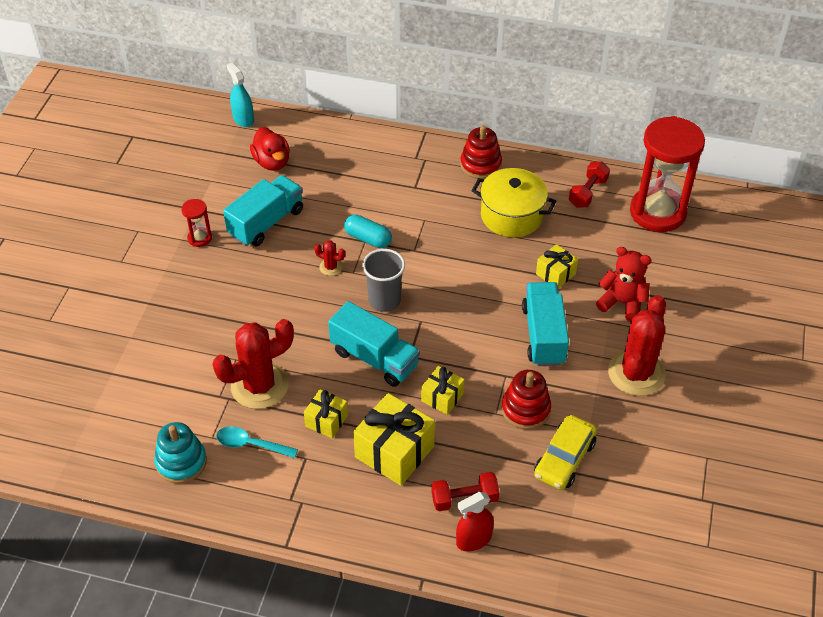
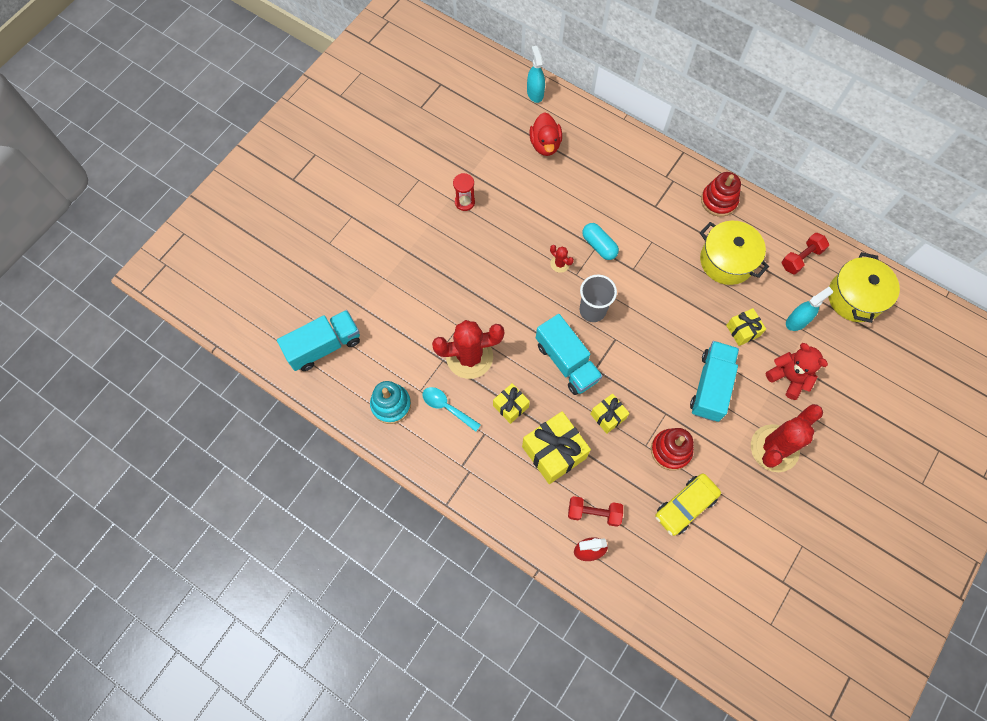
camera: 20 degrees right, 20 degrees up
turquoise truck [223,175,303,246] -> turquoise truck moved to [277,310,360,371]
red hourglass [630,116,705,232] -> yellow pot [829,252,900,323]
none -> turquoise spray bottle [786,287,833,331]

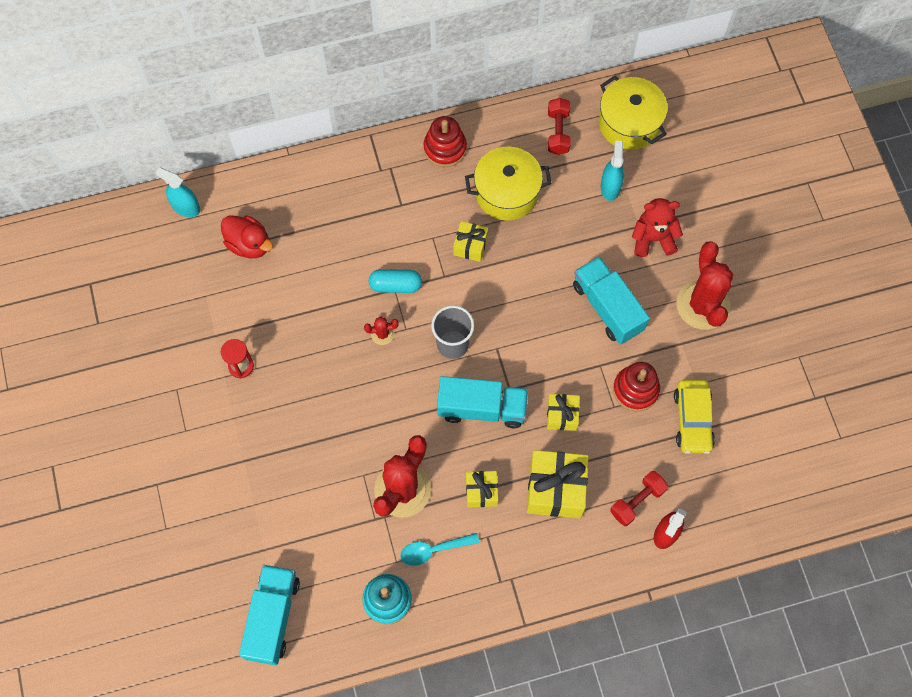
camera: 50 degrees left, 0 degrees up
yellow gift [726,308,766,346] -> yellow gift moved to [453,221,488,262]

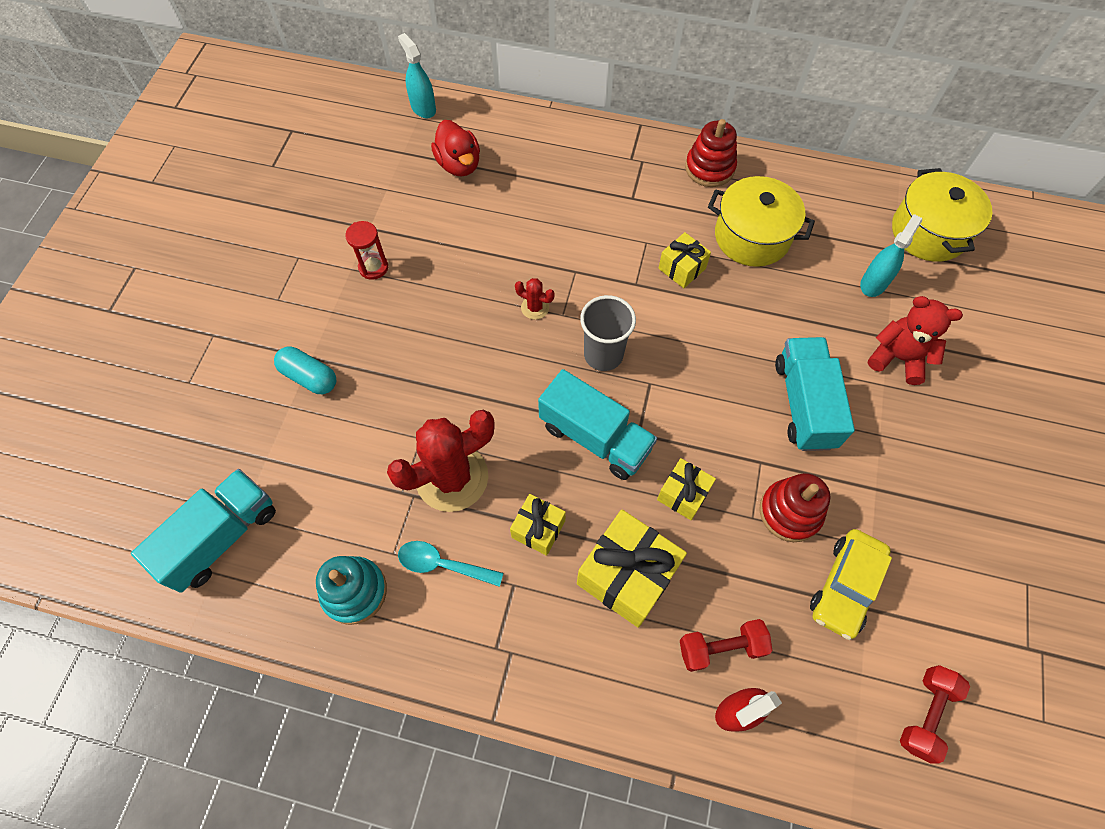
camera: 30 degrees right, 5 degrees down
turquoise capsule [369,269,422,293] -> turquoise capsule moved to [274,347,336,394]
red dumbbell [548,98,570,155] -> red dumbbell moved to [900,665,970,764]
red cactus [676,241,733,330] -> none

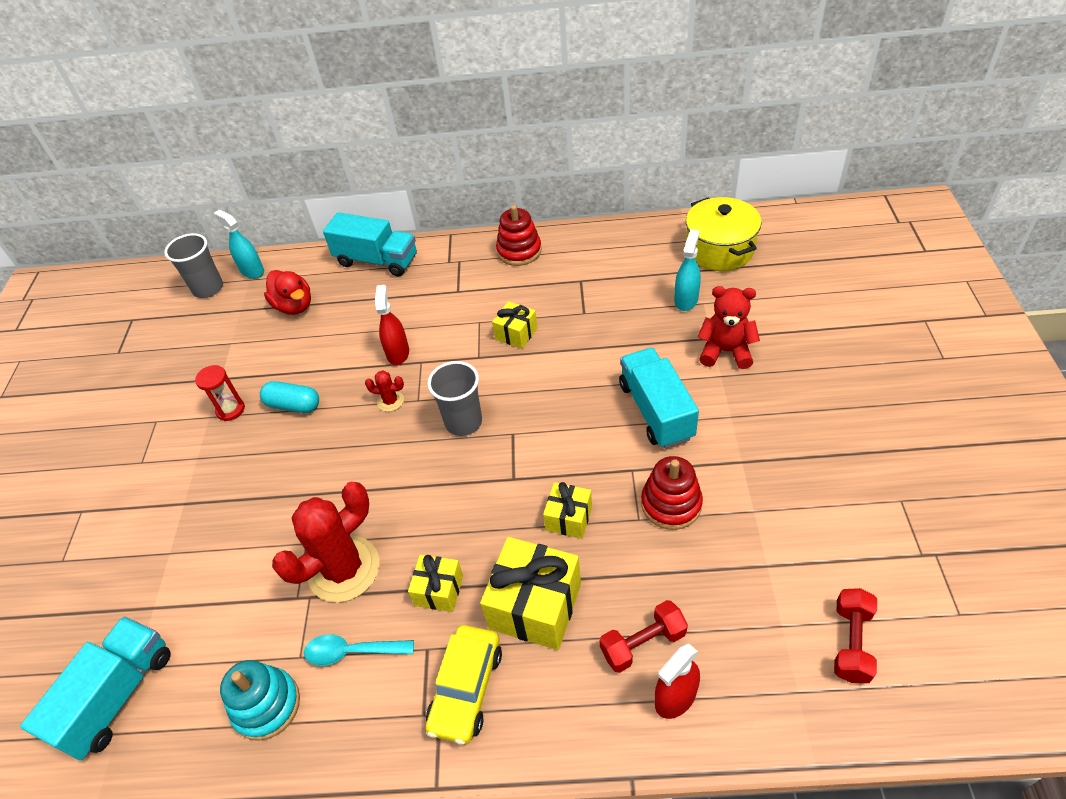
camera: 10 degrees left, 15 degrees down
turquoise capsule [274,347,336,394] -> turquoise capsule moved to [260,381,319,413]
turquoise truck [538,369,657,480] -> turquoise truck moved to [323,212,417,276]
yellow pot [708,176,815,267] -> none
yellow car [810,529,892,640] -> yellow car moved to [426,625,502,744]
none -> grey cup [164,233,223,298]
none -> red spray bottle [375,285,409,365]

